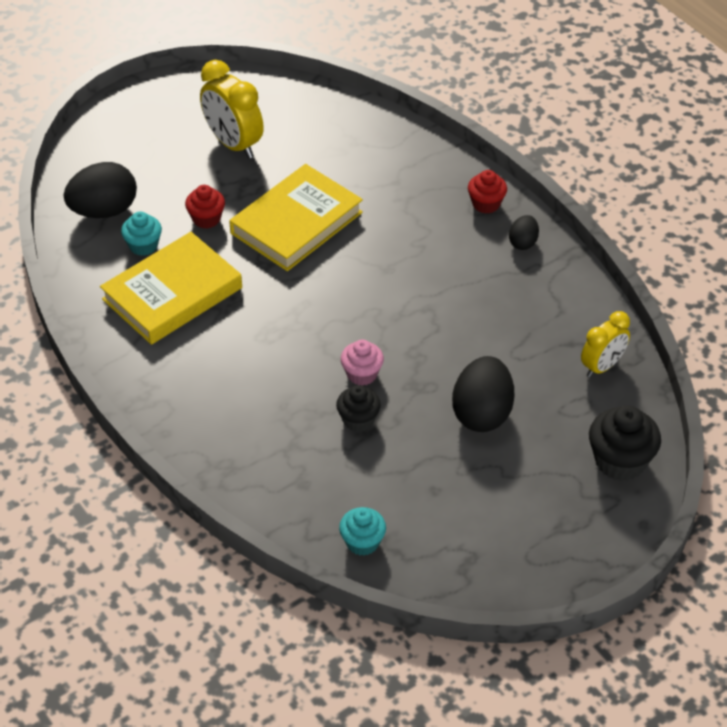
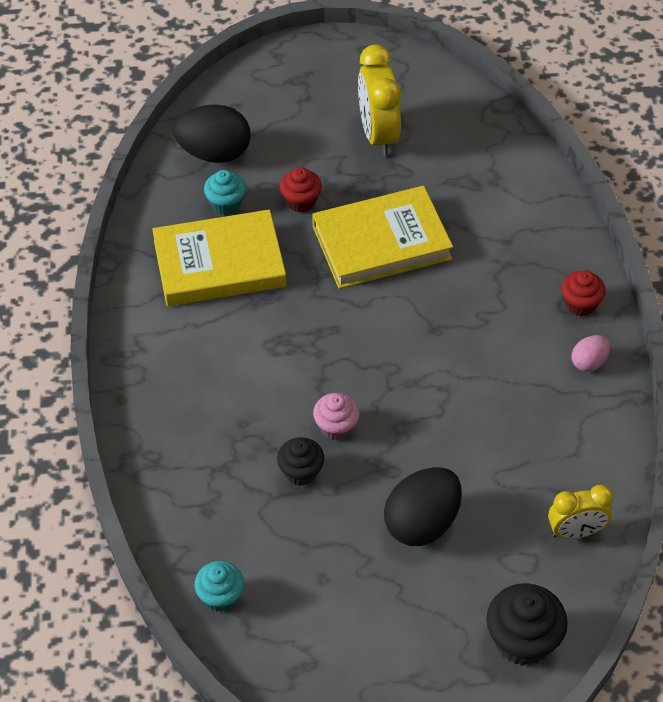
camera: 30 degrees right, 5 degrees up
black egg [509,215,539,250] -> pink egg [572,335,610,372]

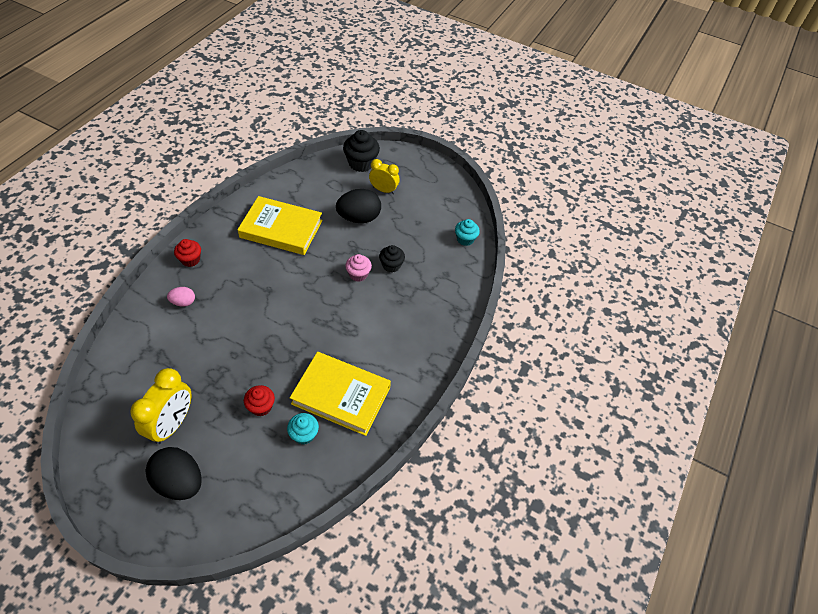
camera: 150 degrees left, 0 degrees up
black egg [173,104,251,163] -> black egg moved to [145,447,202,500]
yellow book [312,186,453,289] -> yellow book moved to [237,196,322,255]
yellow clock [548,485,613,539] -> yellow clock moved to [369,159,400,194]
pink egg [572,335,610,372] -> pink egg moved to [167,287,195,307]

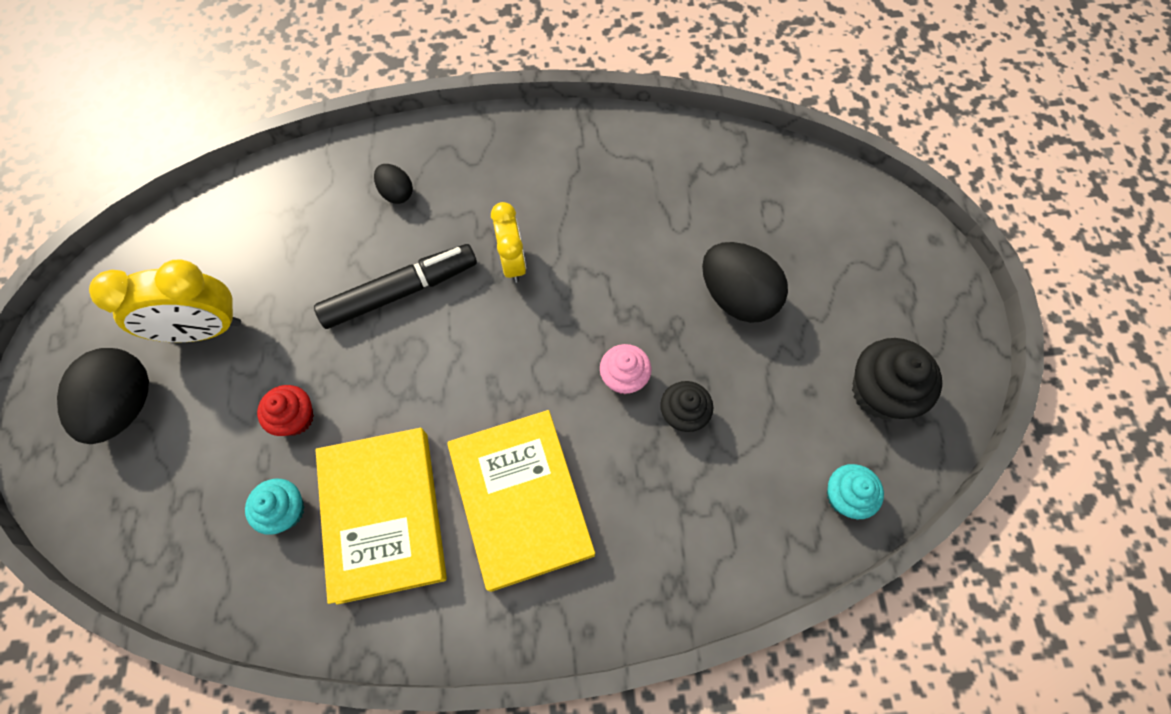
camera: 60 degrees right, 15 degrees up
pink egg [167,287,195,307] -> black egg [374,164,413,204]
red cupcake [174,239,201,267] -> none
yellow book [237,196,322,255] -> yellow book moved to [447,410,595,592]
black cupcake [343,130,380,172] -> black cupcake moved to [852,338,942,419]
yellow clock [369,159,400,194] -> yellow clock moved to [491,202,526,283]
none -> black marker [314,244,477,329]

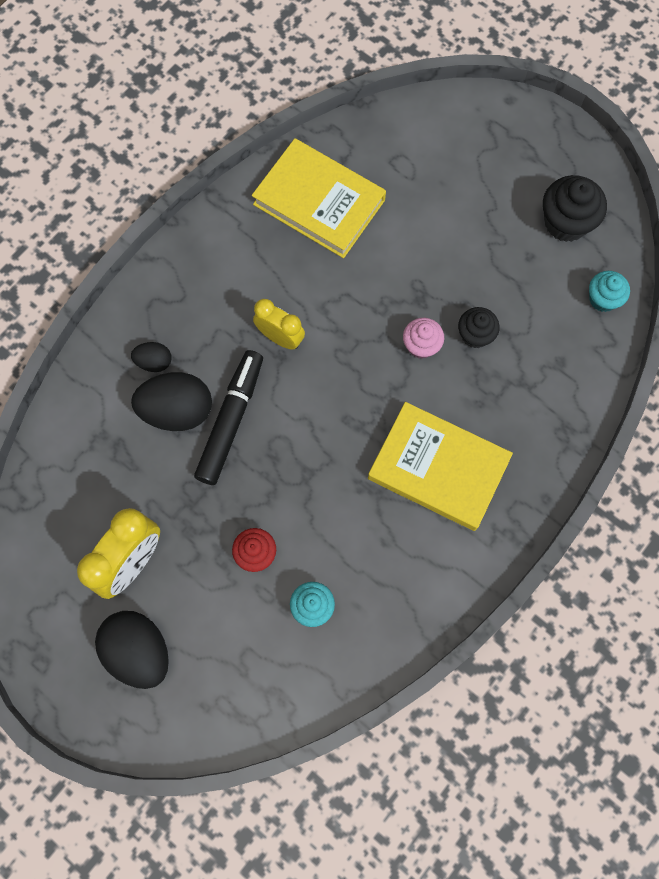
camera: 45 degrees left, 5 degrees up
yellow book [315,428,447,605] -> yellow book moved to [252,138,386,258]
black egg [702,242,788,323] -> black egg moved to [131,372,212,431]

